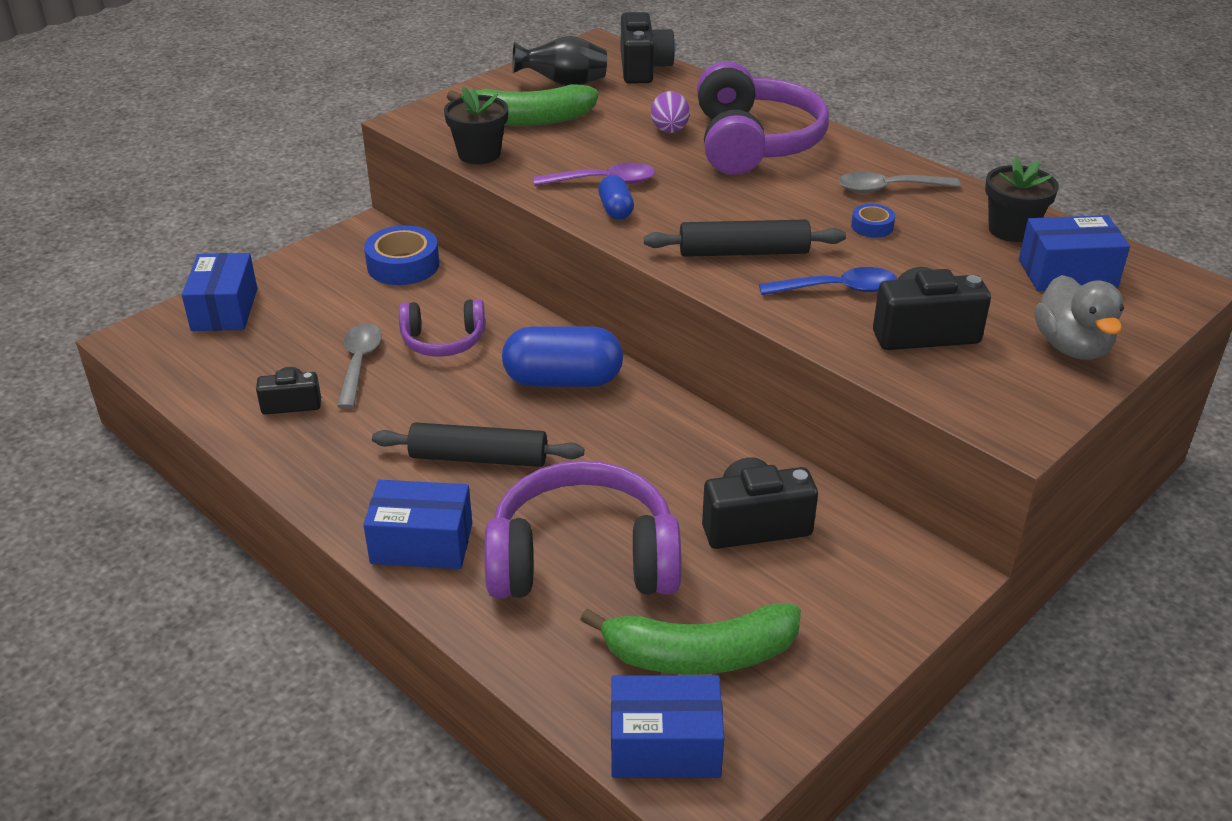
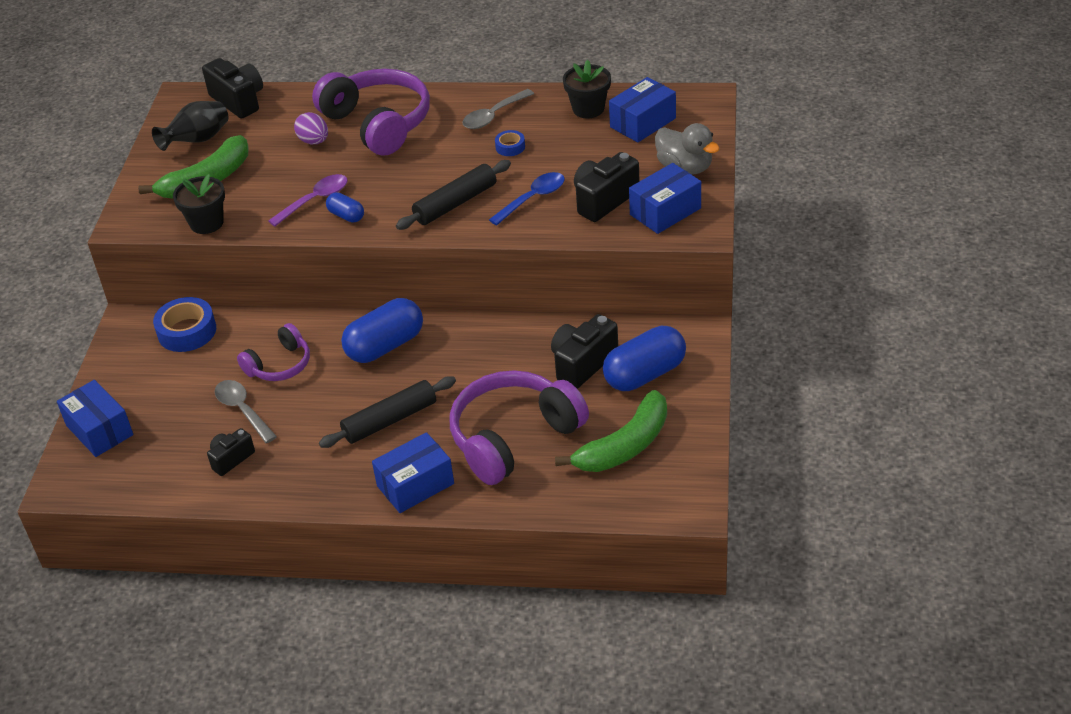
camera: 35 degrees left, 5 degrees up
blue box [611,675,724,778] -> blue box moved to [629,163,701,234]
none -> blue capsule [603,326,686,391]

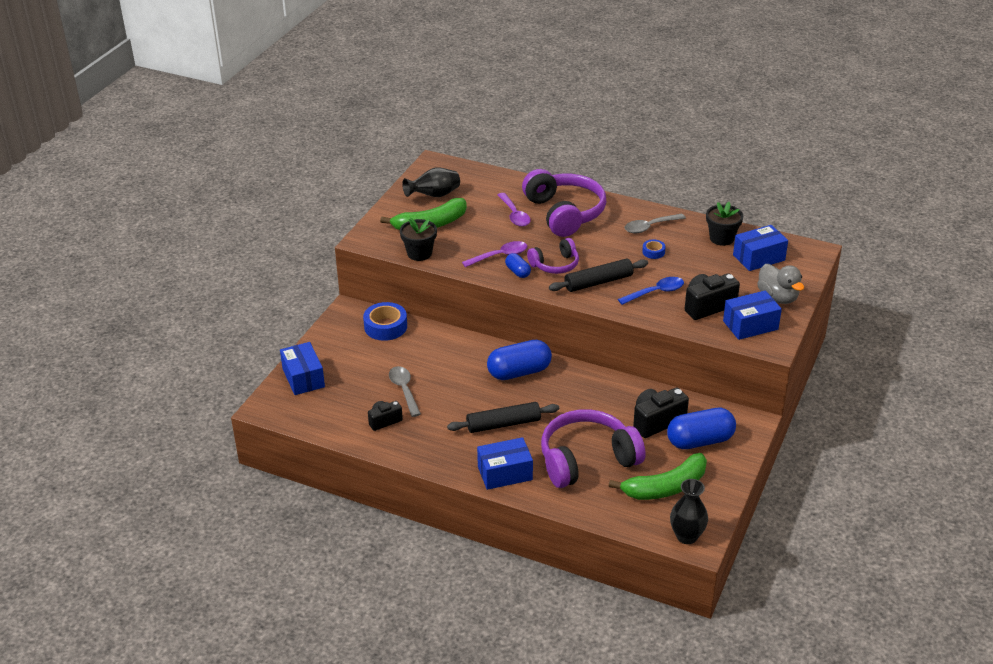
camera: 15 degrees right, 5 degrees down
black camera [202,58,263,118] -> none
purple headphones [237,323,310,381] -> purple headphones moved to [527,238,579,274]
purple egg [294,112,328,144] -> purple spoon [498,193,530,227]
none -> black vase [670,479,708,544]

